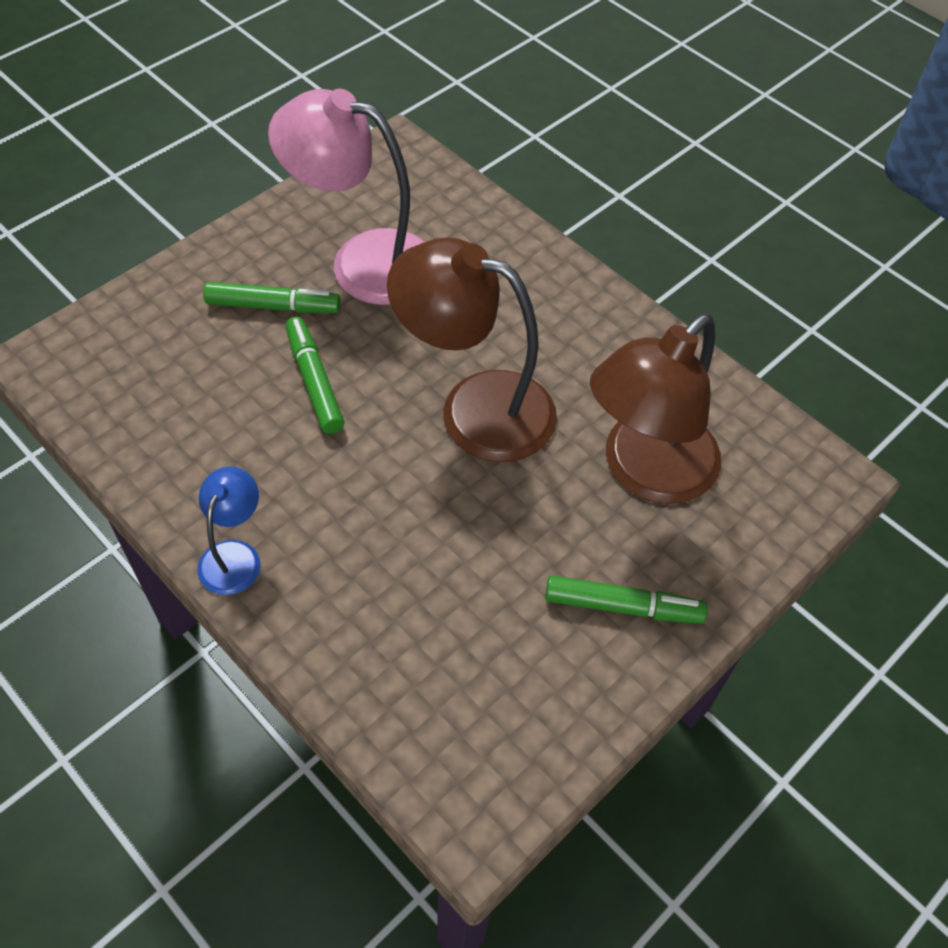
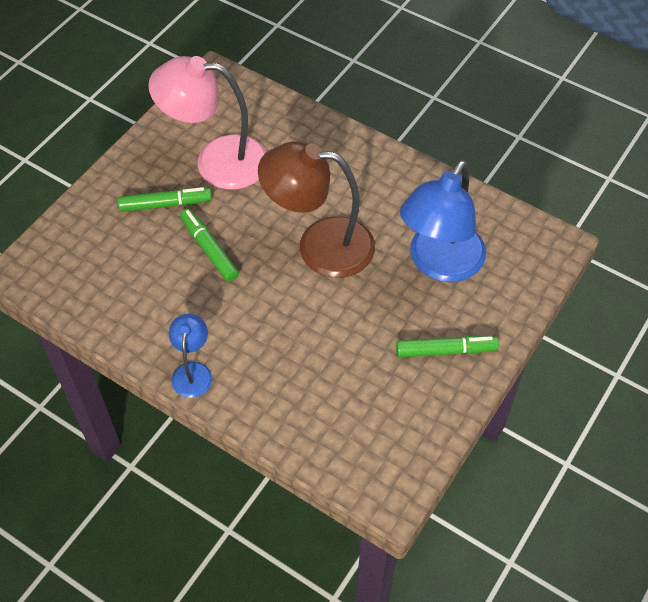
camera: 10 degrees left, 0 degrees up
brown lamp [590,314,721,504] -> blue lamp [400,160,486,282]

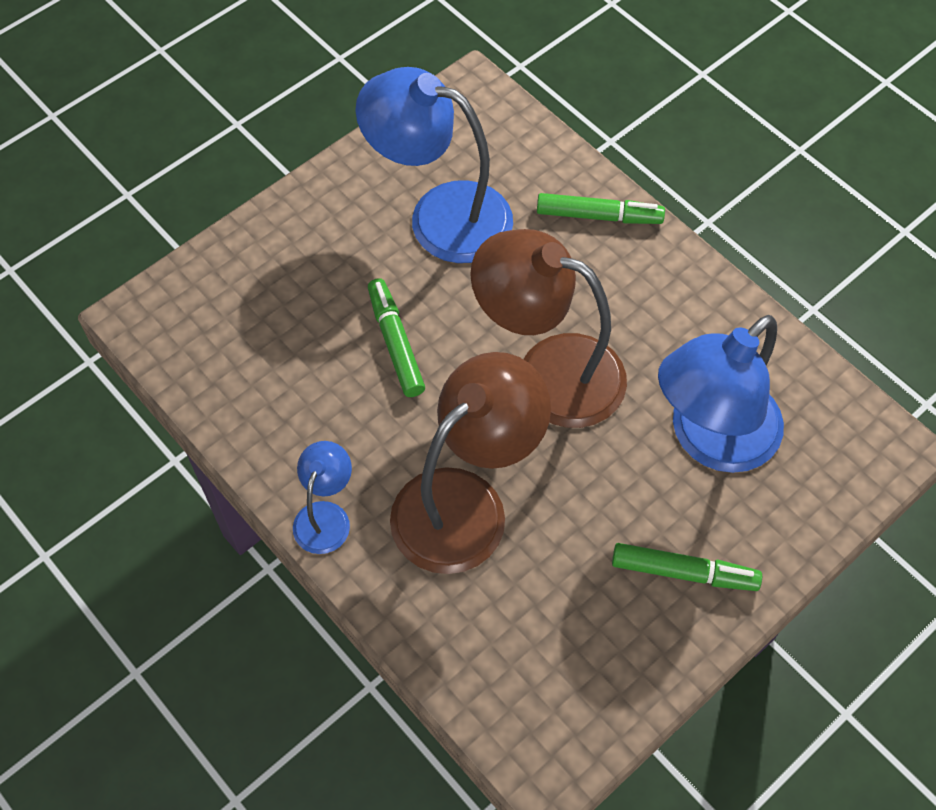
camera: 15 degrees right, 5 degrees up
green marker [118,187,212,212] -> green marker moved to [537,193,665,224]
pink lamp [148,56,267,190] -> blue lamp [355,67,513,263]
none -> brown lamp [390,352,551,574]

